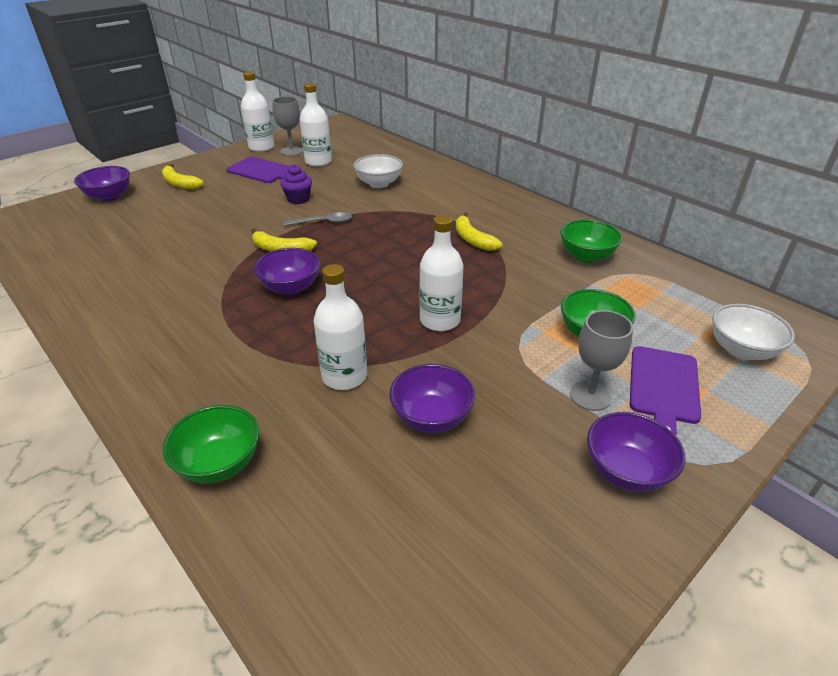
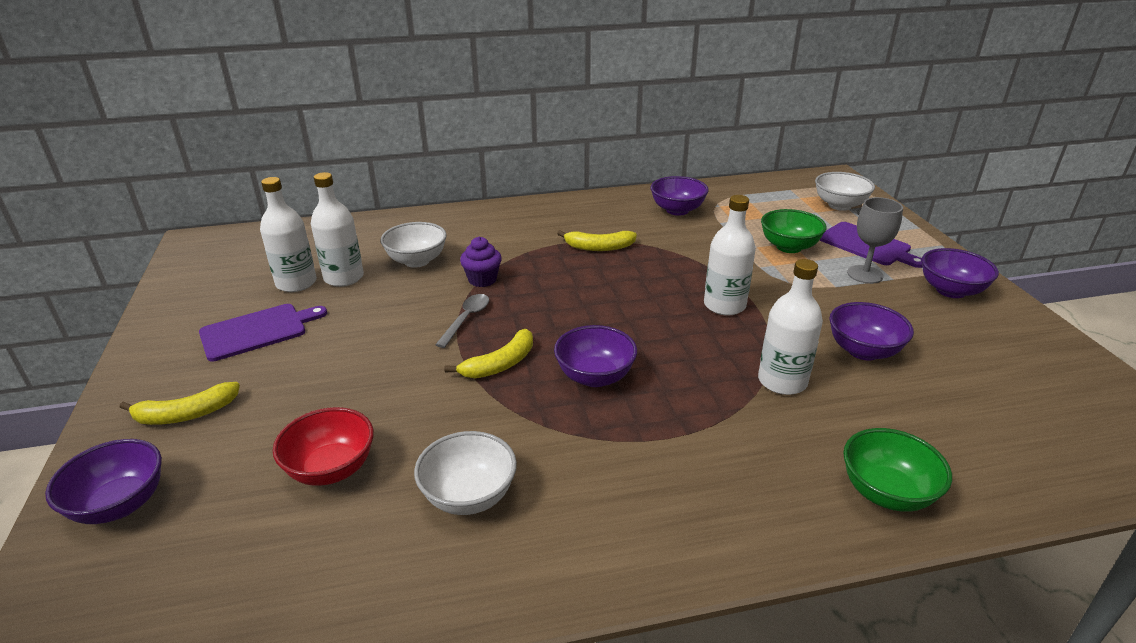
camera: 60 degrees left, 5 degrees down
white bottle [241,71,274,152] -> white bottle moved to [311,172,364,287]
grey goblet [272,96,303,156] -> none
purple cupcake [280,164,312,204] -> purple cupcake moved to [460,237,502,287]
green bowl [560,220,622,263] -> purple bowl [651,176,709,216]
none -> red bowl [273,407,374,486]
none -> white bowl [414,431,517,515]

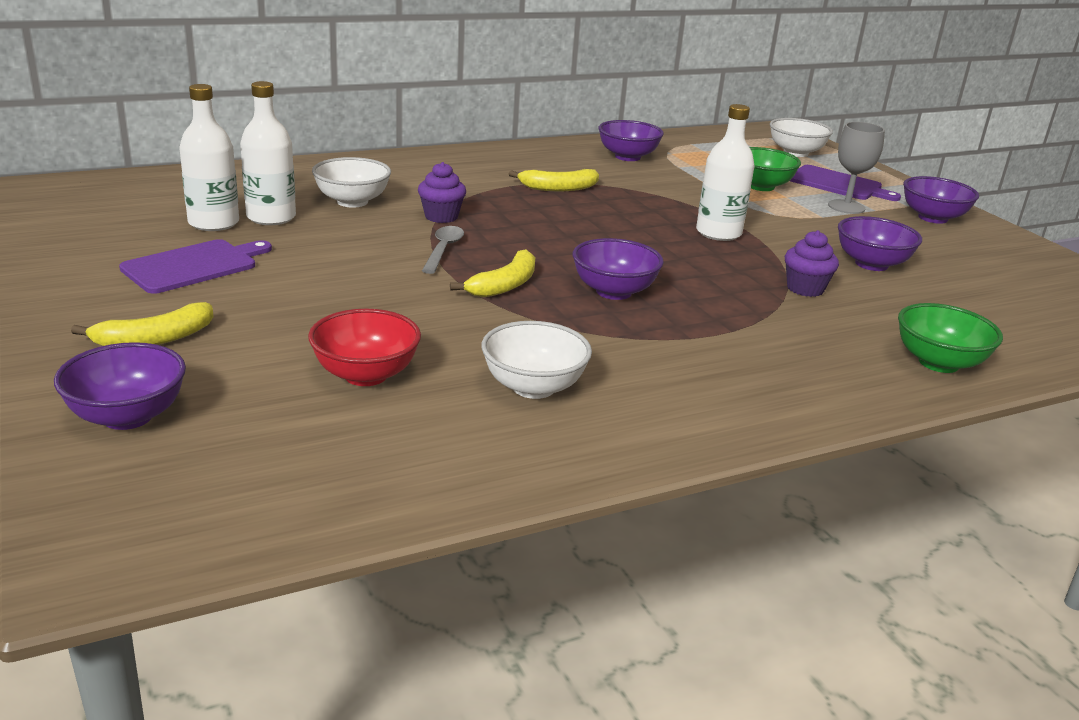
camera: 15 degrees left, 5 degrees down
white bottle [758,259,823,395] -> purple cupcake [785,230,839,297]

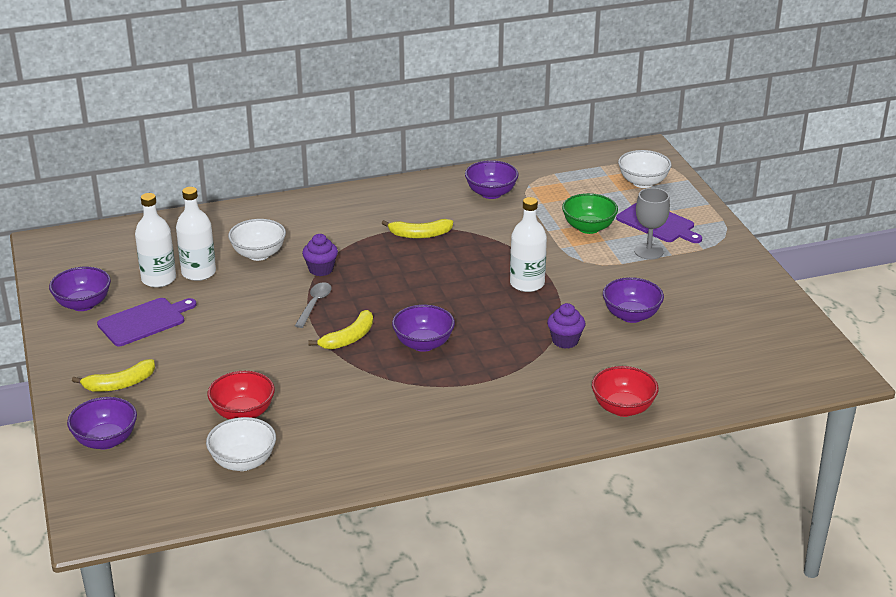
camera: 10 degrees right, 5 degrees up
white bowl [481,321,592,399] -> white bowl moved to [206,417,276,471]
green bowl [898,303,1003,373] -> red bowl [592,366,659,417]
purple bowl [903,176,979,224] -> purple bowl moved to [49,267,111,311]

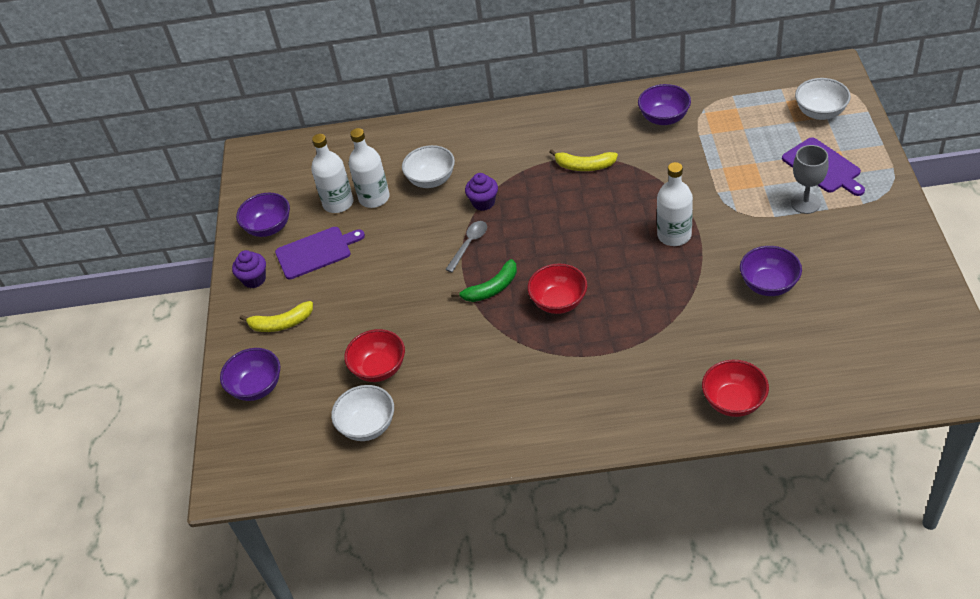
camera: 20 degrees right, 15 degrees up
yellow banana [308,310,373,350] -> green banana [451,259,517,302]
purple bowl [392,305,455,352] -> red bowl [528,263,587,314]
purple cupcake [547,303,585,349] -> purple cupcake moved to [232,250,266,288]
green bowl [562,193,618,234] -> none

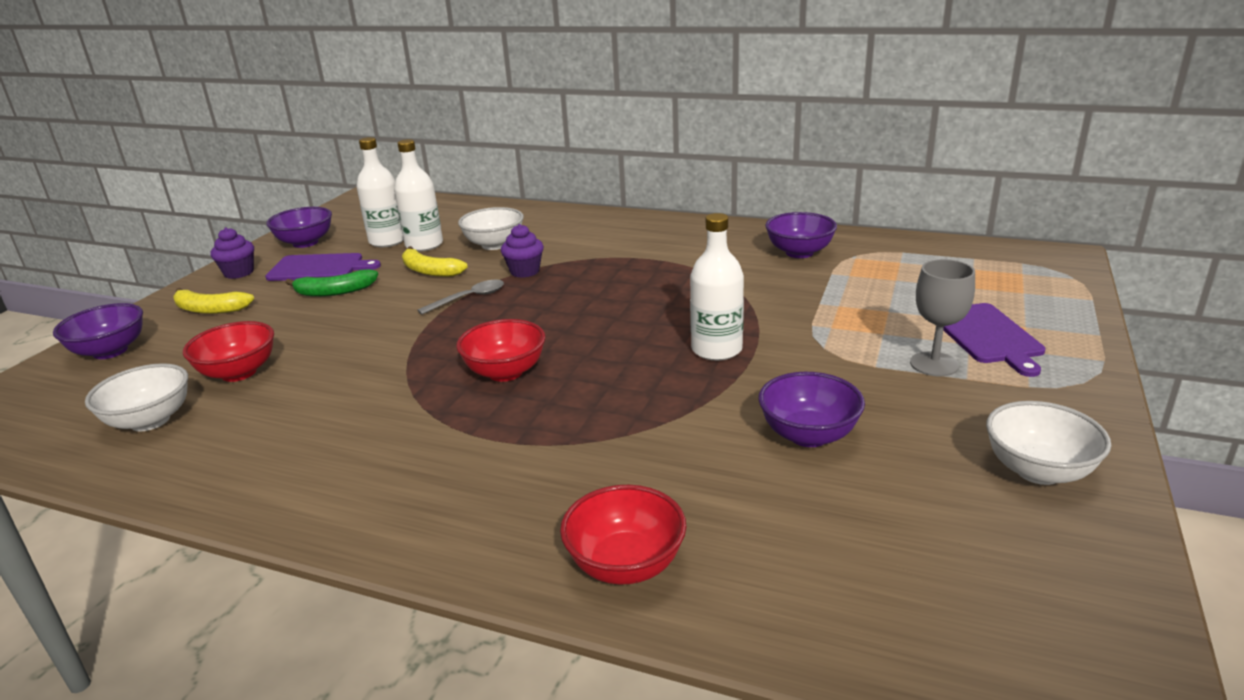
camera: 20 degrees right, 20 degrees down
green banana [451,259,517,302] -> green banana moved to [285,269,378,297]
yellow banana [550,149,618,171] -> yellow banana moved to [402,246,468,277]
white bowl [795,78,851,120] -> white bowl moved to [986,401,1111,485]

